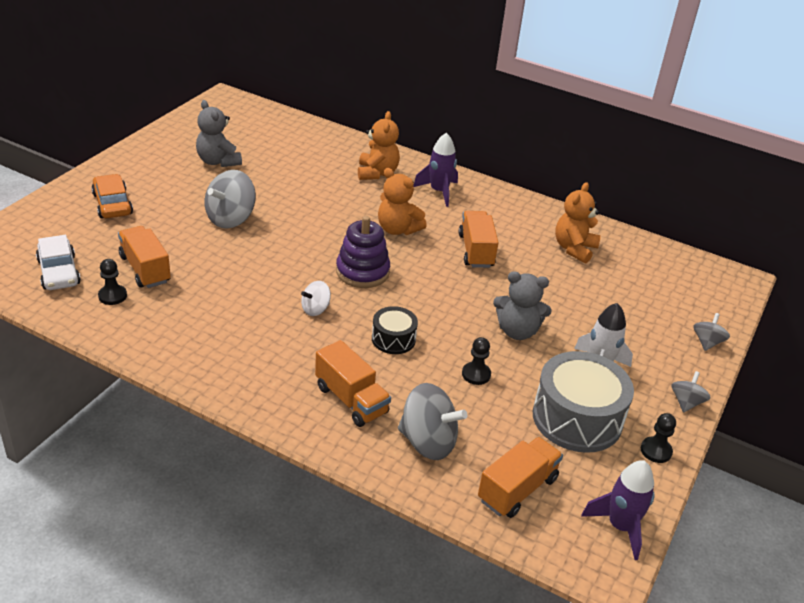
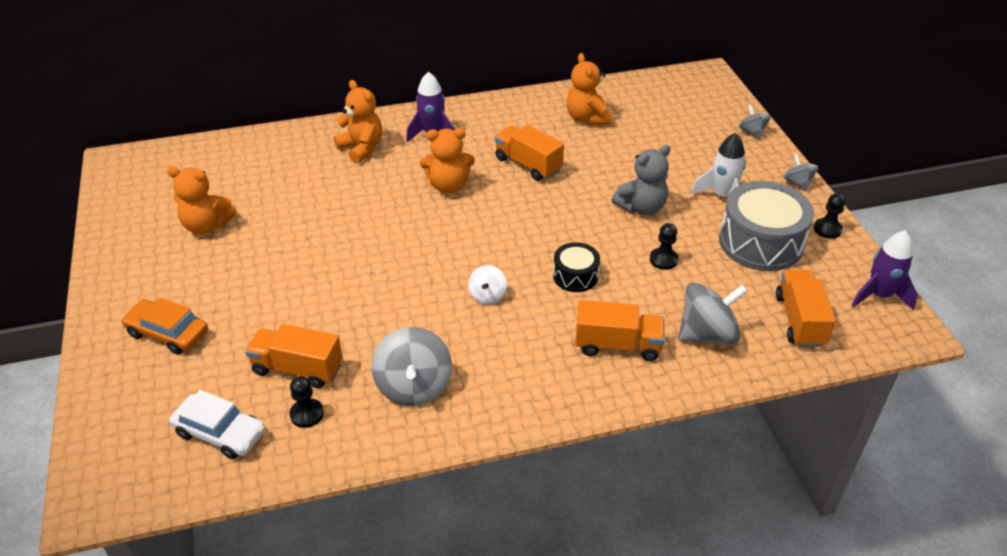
camera: 40 degrees left, 5 degrees up
grey teddy bear [196,100,242,167] -> orange teddy bear [167,166,236,234]
grey spinning top [205,170,256,229] -> grey spinning top moved to [371,327,452,406]
purple stacking toy [336,216,390,288] -> none

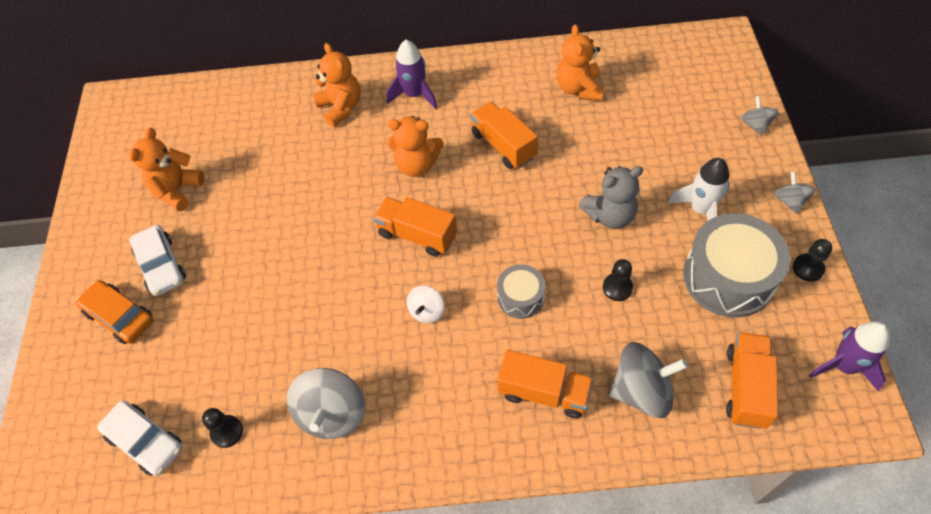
camera: 15 degrees right, 15 degrees up
orange teddy bear [167,166,236,234] -> orange teddy bear turned 90 degrees clockwise [129,128,205,212]
orange truck [245,324,343,388] -> orange truck moved to [373,197,457,257]
black drum [553,242,600,292] -> grey drum [497,264,545,319]
none -> white car [129,225,186,296]

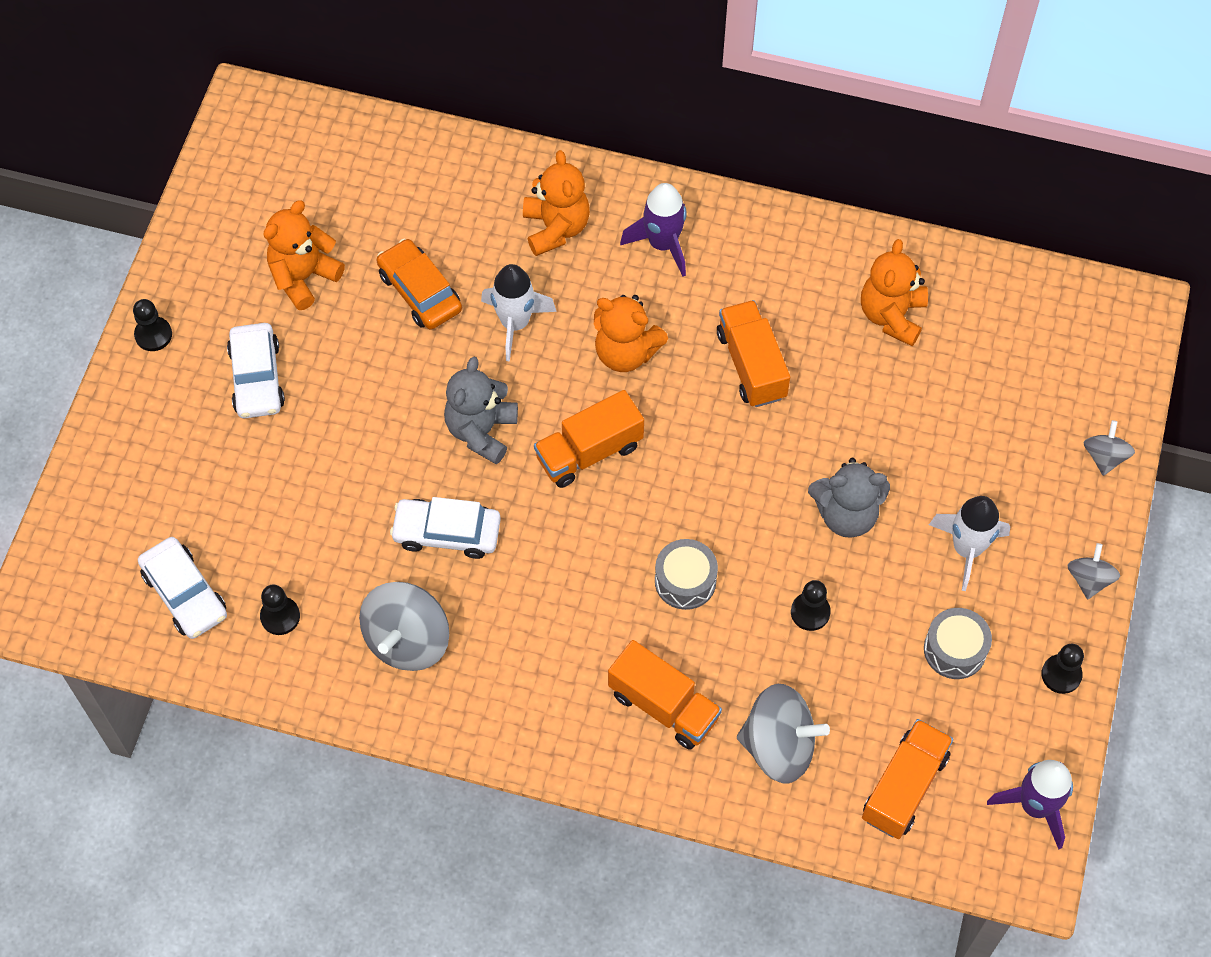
camera: 15 degrees right, 5 degrees up
orange car [76,280,153,344] -> orange car moved to [376,239,462,330]
orange truck [373,197,457,257] -> orange truck turned 75 degrees counterclockwise [534,390,644,488]
white spinning top [407,286,444,323] -> none
grey drum [683,213,790,318] -> grey drum [924,608,992,679], size x0.53
none -> black pawn [133,299,172,351]
none -> white car [390,497,501,559]
none -> grey teddy bear [444,357,518,465]
none -> white rocket [481,264,557,361]

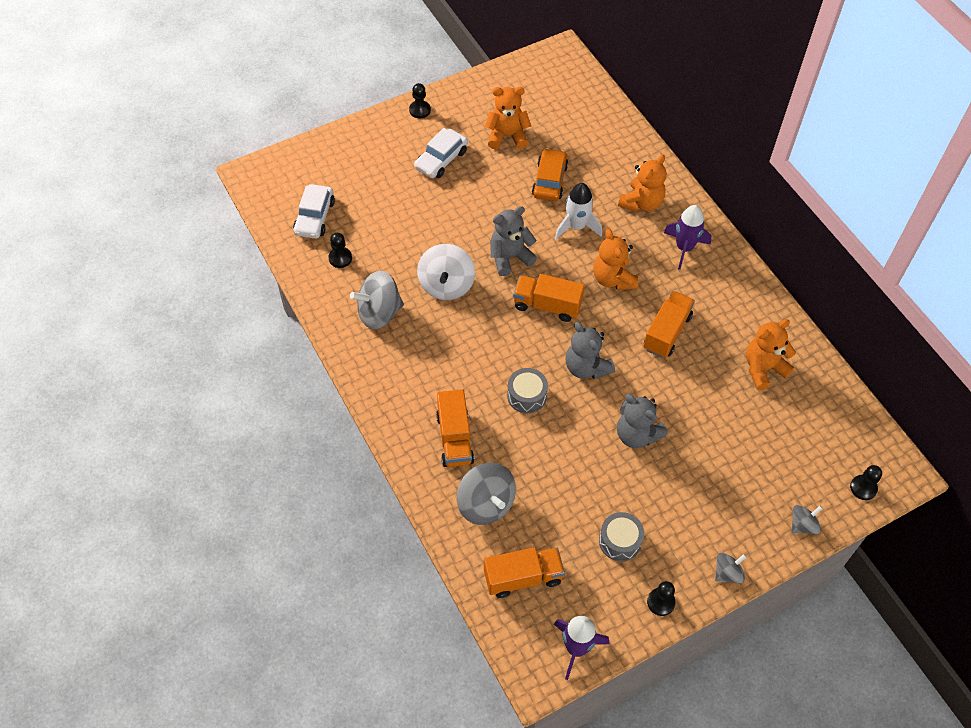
camera: 45 degrees right, 5 degrees down
white car [390,497,501,559] -> white spinning top [417,244,475,300]
black pawn [791,580,831,631] -> black pawn moved to [850,465,882,500]
white rocket [929,496,1010,591] -> none
none -> grey teddy bear [565,322,615,379]

